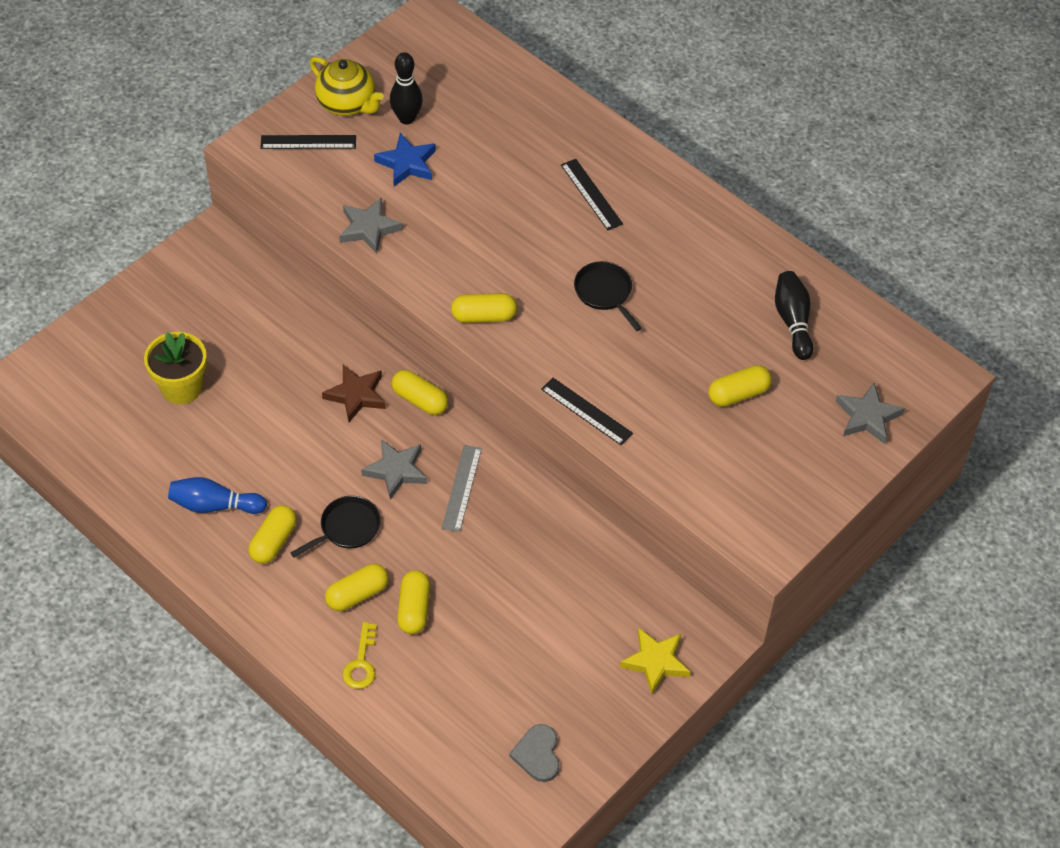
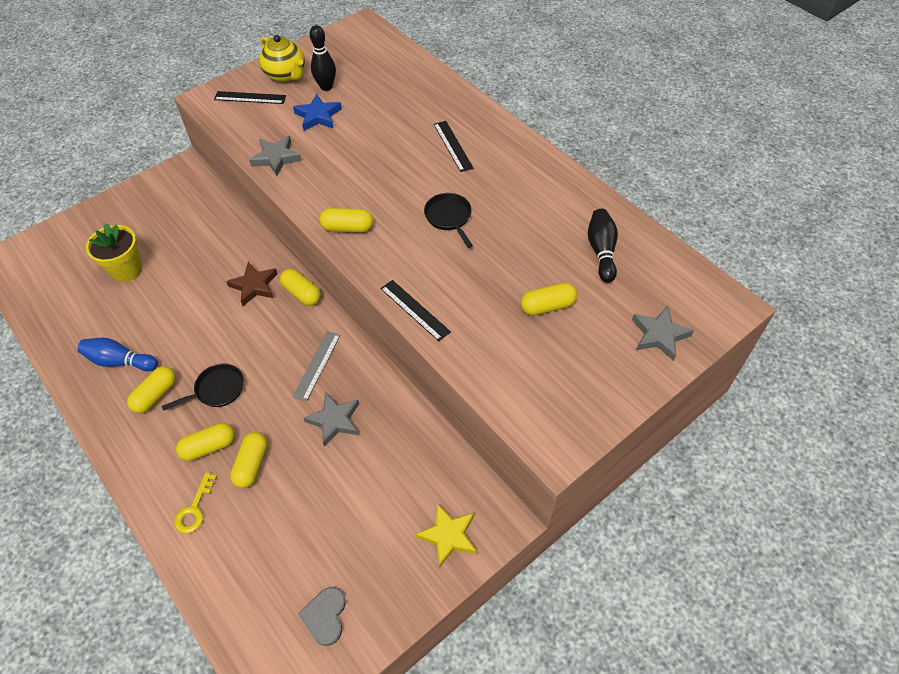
camera: 10 degrees right, 0 degrees up
grey star [361,439,427,500] -> grey star moved to [304,392,359,447]

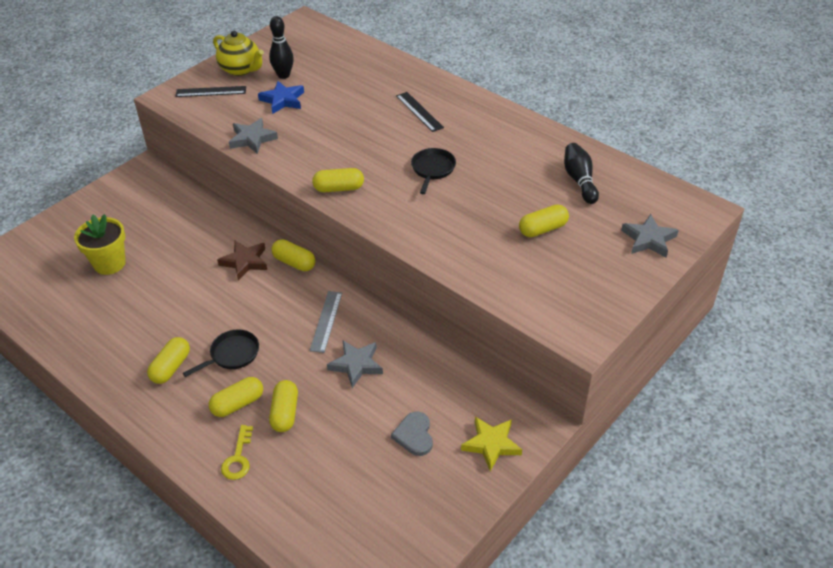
camera: 10 degrees left, 10 degrees down
blue bowling pin [77,338,158,371] -> none
grey heart [298,587,346,646] -> grey heart moved to [391,412,433,456]
black ruler [380,280,451,341] -> none
black pan [424,193,473,248] -> black pan turned 45 degrees clockwise [411,148,456,194]

